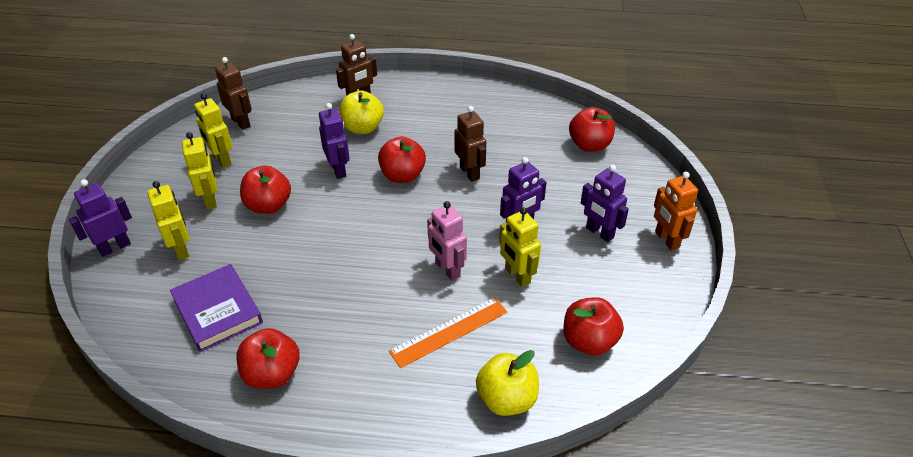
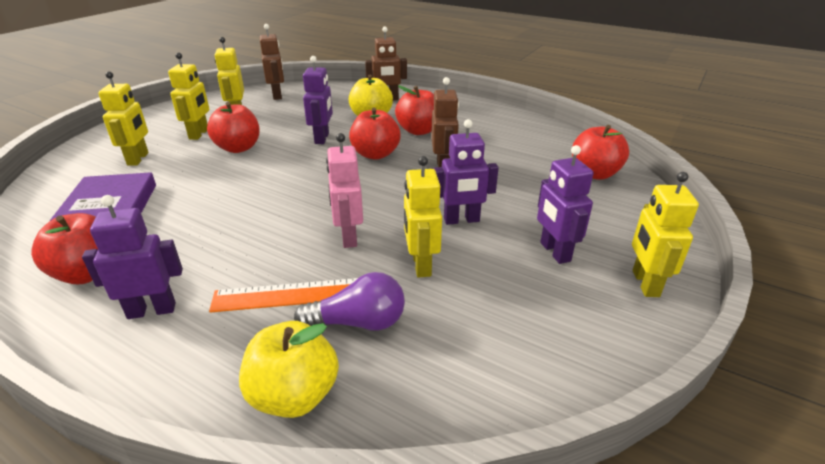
camera: 25 degrees right, 10 degrees down
purple robot [69,179,132,257] -> purple robot moved to [82,195,183,319]
red apple [563,297,624,356] -> red apple moved to [395,85,434,135]
orange robot [654,172,698,251] -> yellow robot [632,172,699,297]
none -> purple light bulb [294,272,405,331]

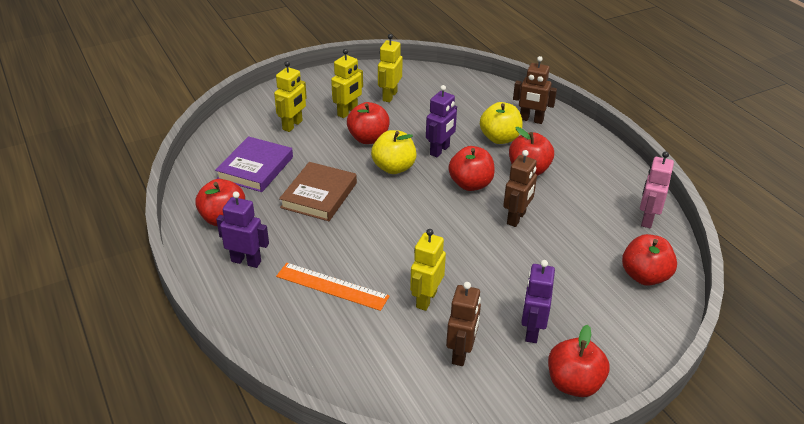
camera: 30 degrees right, 5 degrees up
yellow apple [239,321,339,418] -> yellow apple moved to [371,130,417,174]
brown robot [260,24,284,100] -> brown robot moved to [446,282,481,366]
purple light bulb [294,272,405,331] -> none
pink robot [326,133,363,248] -> pink robot moved to [640,151,674,228]
purple robot [433,119,499,225] -> none
yellow robot [632,172,699,297] -> red apple [548,325,609,397]
none -> brown book [279,162,357,221]

